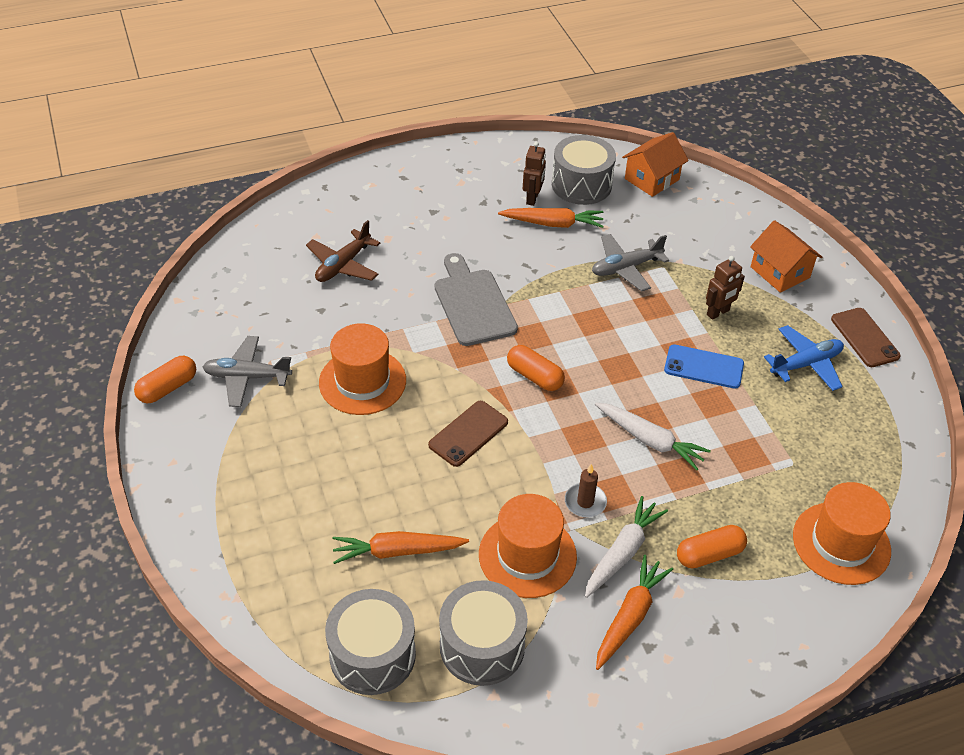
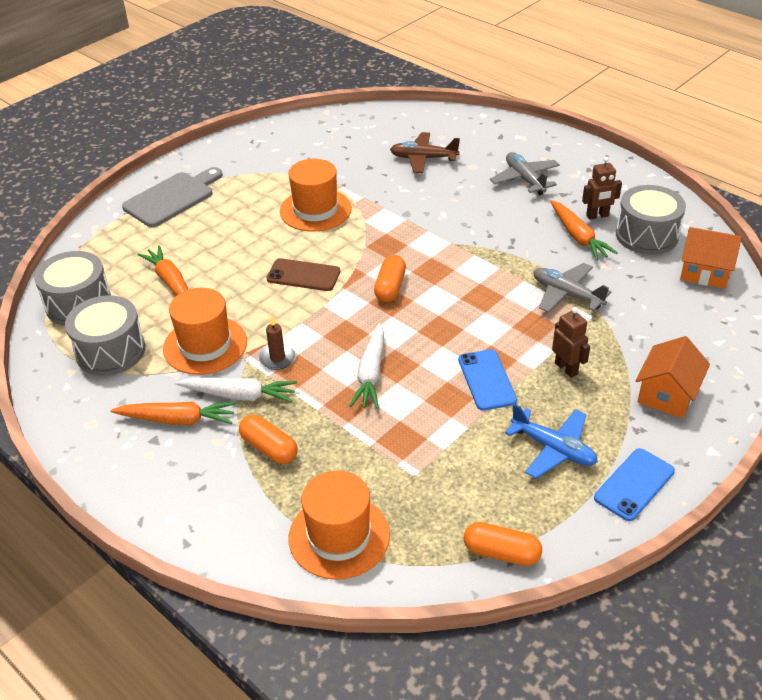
camera: 65 degrees right, 5 degrees down
orange capsule [134,356,196,403] -> orange capsule moved to [463,522,542,566]
grey plane [203,336,292,407] -> grey plane moved to [490,152,560,195]
grey cutting board [435,253,518,346] -> grey cutting board moved to [122,167,223,227]
brown robot [706,256,745,320] -> brown robot turned 150 degrees counterclockwise [552,307,590,378]
brown phone [831,308,901,367] -> blue phone [594,448,675,521]

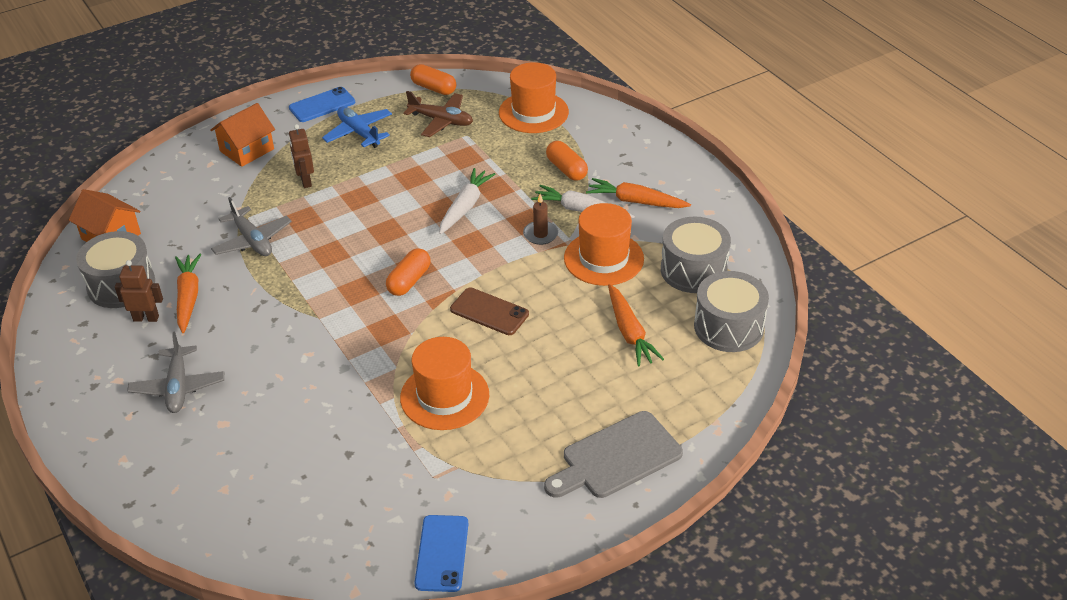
camera: 165 degrees left, 0 degrees up
brown plane [390,132,460,173] -> brown plane moved to [403,91,473,137]
blue phone [458,349,517,411] -> blue phone moved to [414,515,468,592]

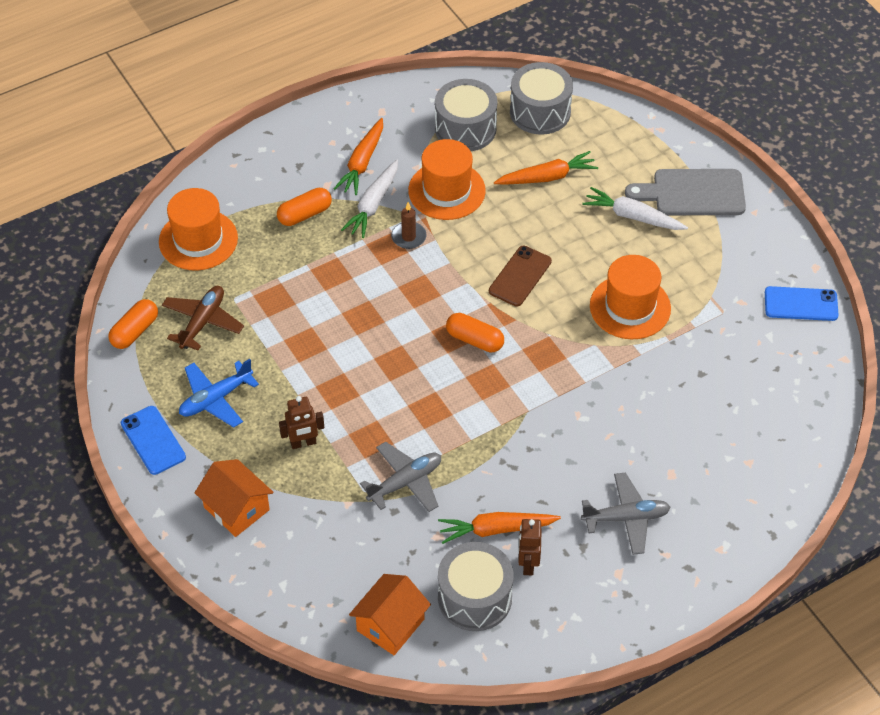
camera: 90 degrees left, 10 degrees up
white carrot [439,168,495,234] -> white carrot moved to [582,187,688,230]
grey cutting board [544,411,683,498] -> grey cutting board turned 120 degrees clockwise [625,169,746,215]

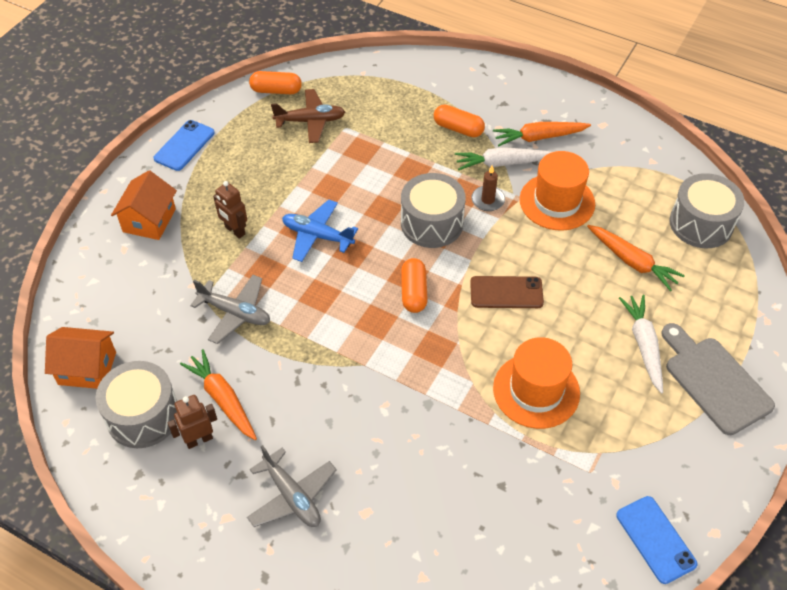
camera: 60 degrees right, 0 degrees up
orange hat [159,188,238,270] -> none
blue plane [179,359,259,428] -> blue plane moved to [282,200,358,262]
grey drum [435,79,497,151] -> grey drum moved to [401,173,466,248]

